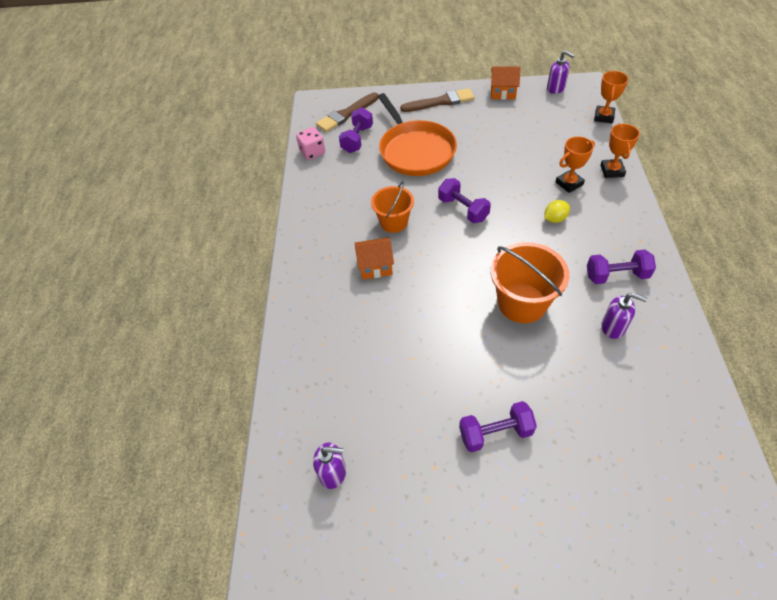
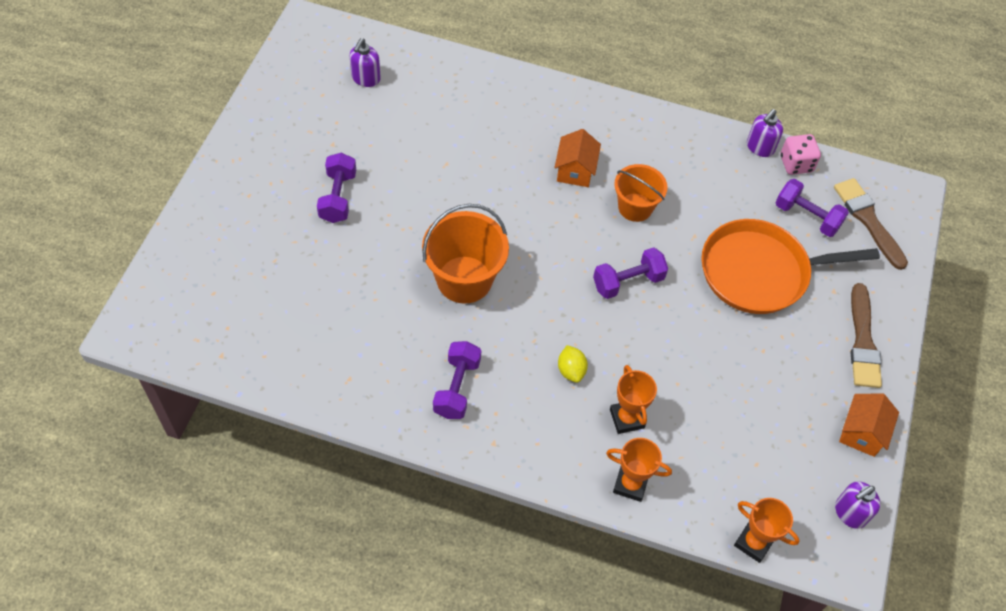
camera: 100 degrees right, 5 degrees up
purple soap dispenser [601,293,648,339] -> purple soap dispenser moved to [747,109,783,157]

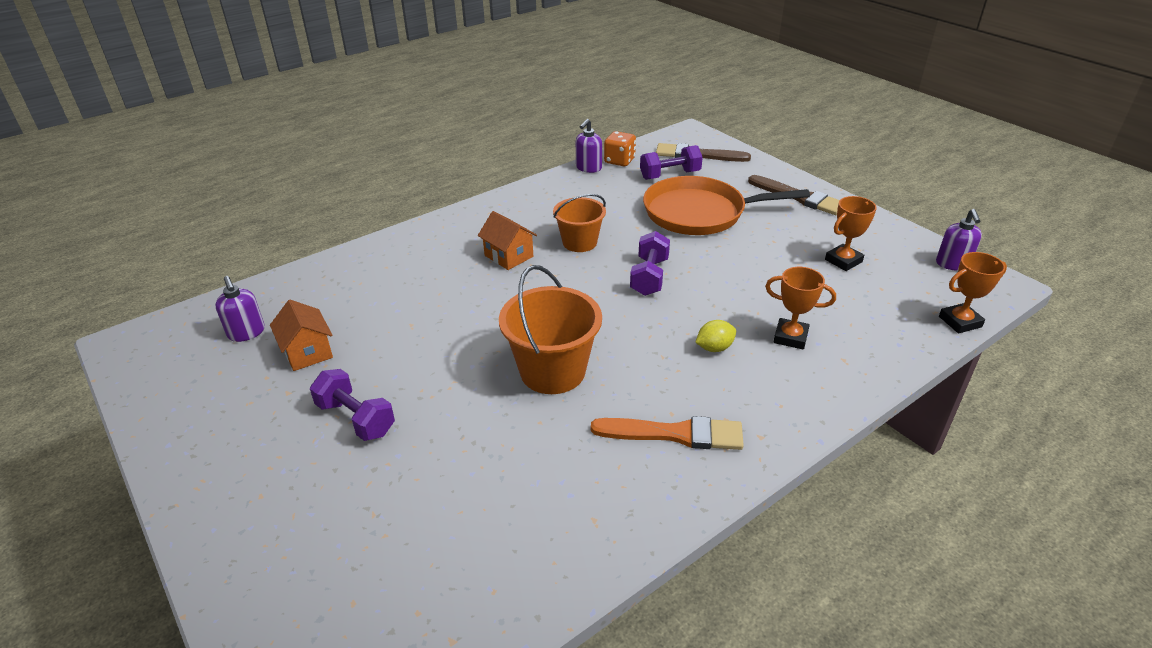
camera: 50 degrees left, 20 degrees down
purple dumbbell [433,341,481,419] -> orange brush [591,416,744,450]
yellow lemon [558,345,588,383] -> yellow lemon turned 45 degrees counterclockwise [695,320,736,352]
orange trophy [606,438,672,502] -> orange trophy moved to [825,196,877,271]
orange pan [701,219,880,314] -> orange pan turned 60 degrees clockwise [643,176,810,235]
purple soap dispenser [747,109,783,157] -> purple soap dispenser turned 45 degrees clockwise [576,119,602,173]
pink dice [780,134,821,175] -> orange dice [604,131,636,166]
orange house [839,394,899,457] -> orange house moved to [270,300,333,371]

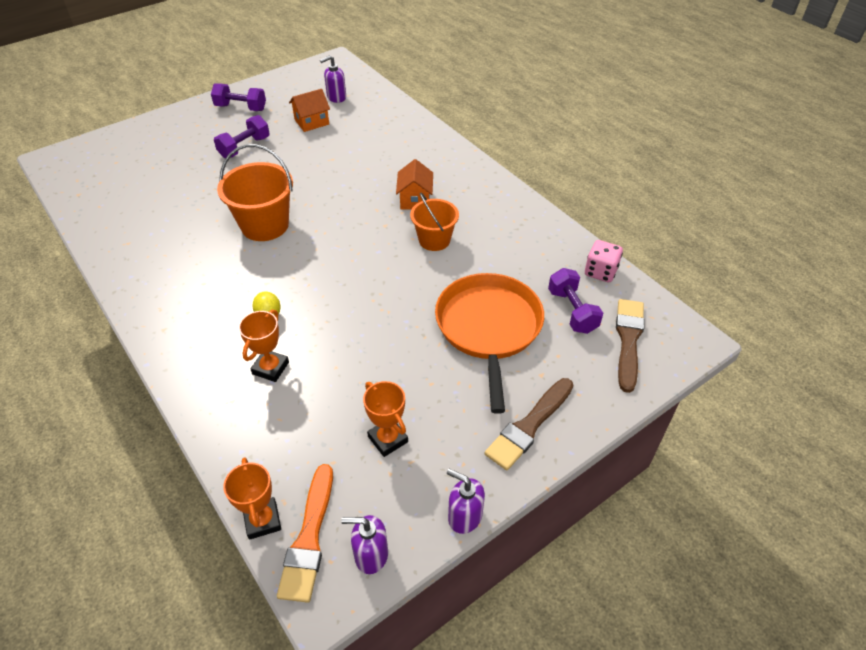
camera: 90 degrees right, 10 degrees up
orange house [478,211,537,270] -> orange house turned 45 degrees counterclockwise [396,159,433,210]
purple soap dispenser [576,119,602,173] -> purple soap dispenser moved to [447,469,485,534]
orange brush [591,416,744,450] -> orange brush moved to [277,464,333,603]
orange dice [604,131,636,166] -> pink dice [585,240,623,282]
purple dumbbell [630,231,670,296] -> purple dumbbell moved to [211,83,266,111]

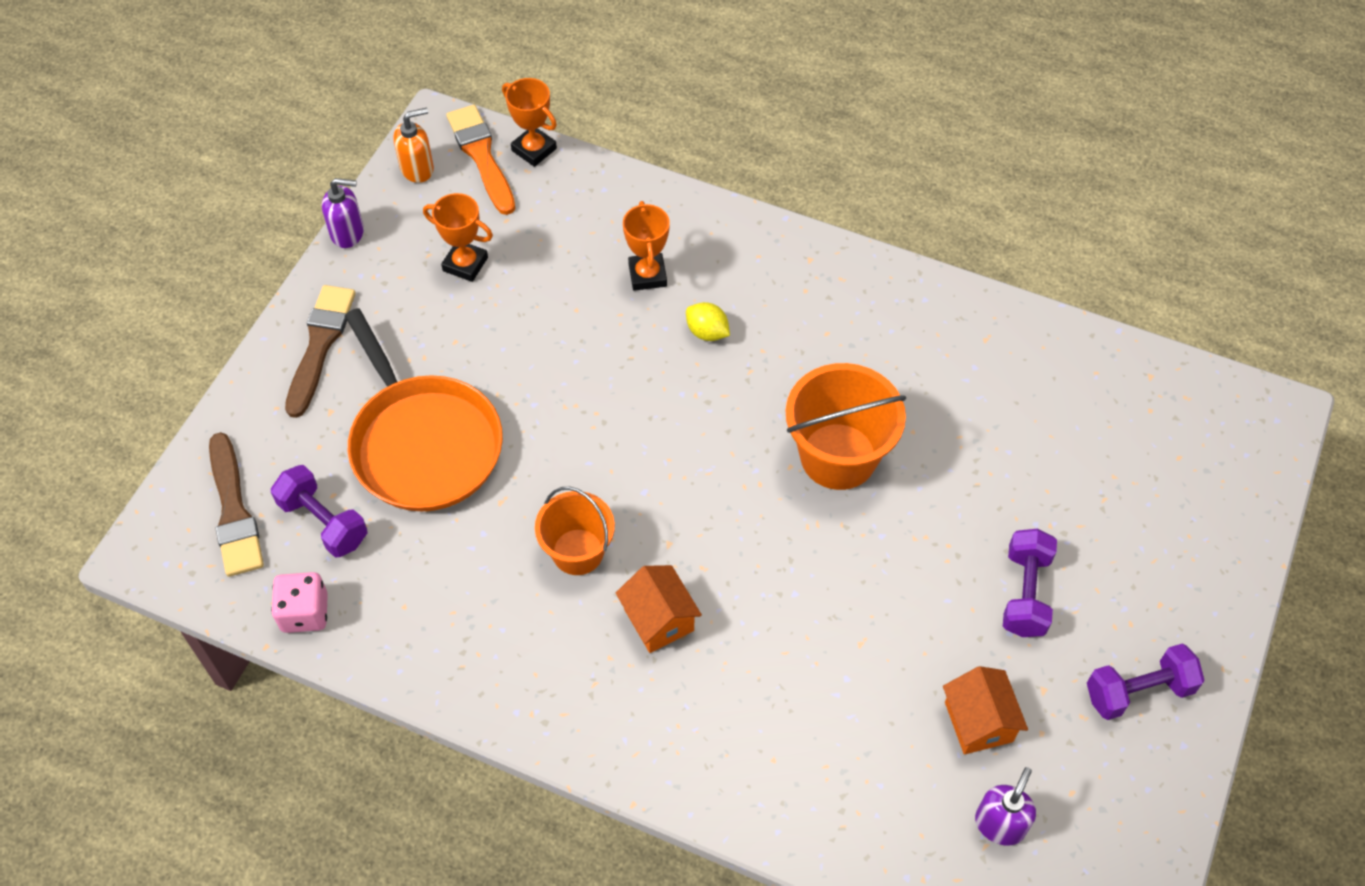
camera: 150 degrees right, 10 degrees up
orange house [289,89,330,132] -> orange house turned 45 degrees counterclockwise [943,666,1028,755]
purple soap dispenser [341,515,388,574] -> orange soap dispenser [393,107,434,183]

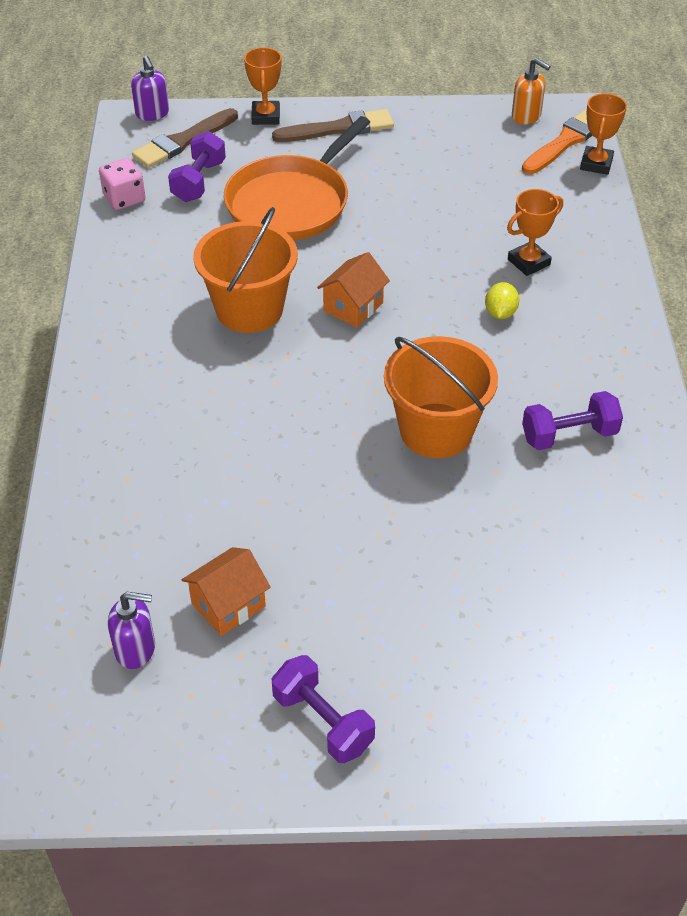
camera: 65 degrees right, 10 degrees down
purple soap dispenser [322,178,364,248] -> purple soap dispenser moved to [131,56,169,121]
orange trophy [423,193,493,282] -> orange trophy moved to [244,47,282,125]
orange bucket [535,487,615,575] -> orange bucket [193,207,298,333], size x1.53
orange house [616,565,702,653] -> orange house moved to [317,252,390,328]
purple dumbbell [1003,529,1057,637] -> purple dumbbell moved to [522,391,623,450]

